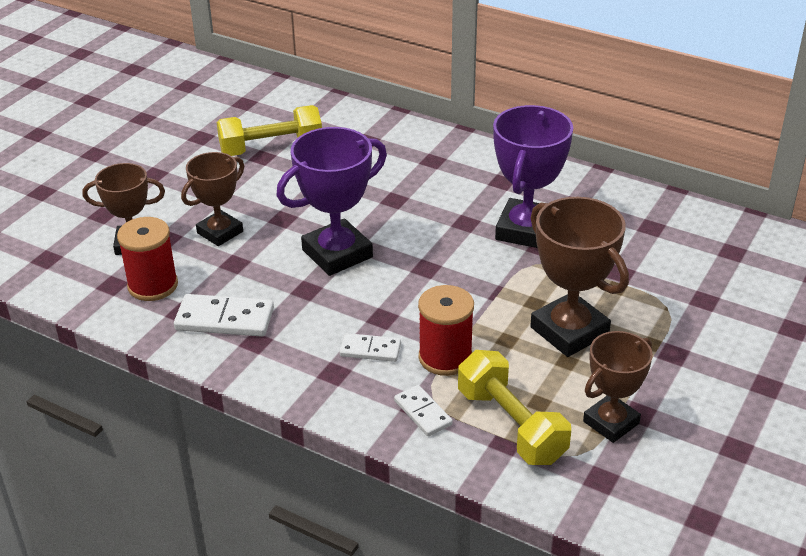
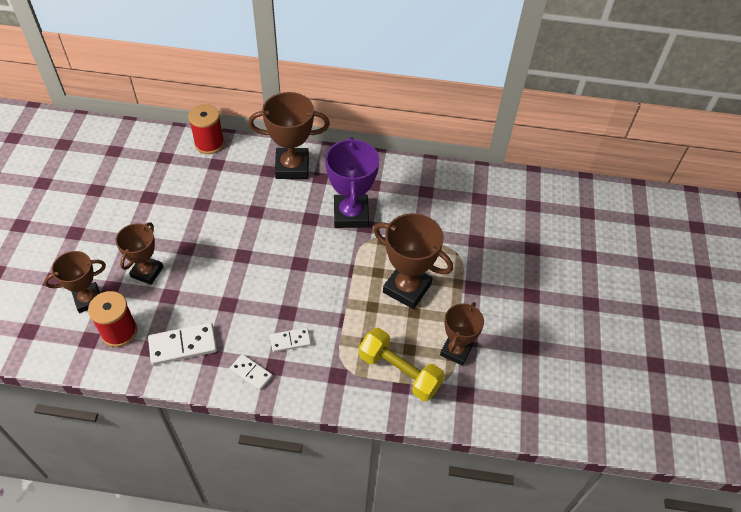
camera: 25 degrees left, 15 degrees up
yellow dumbbell [217,105,322,156] -> none
purple trophy [276,127,387,276] -> none
white domino [394,385,453,436] -> white domino moved to [230,354,272,390]
red spool [418,285,474,376] -> red spool moved to [188,104,224,154]
none -> brown trophy [248,92,330,179]

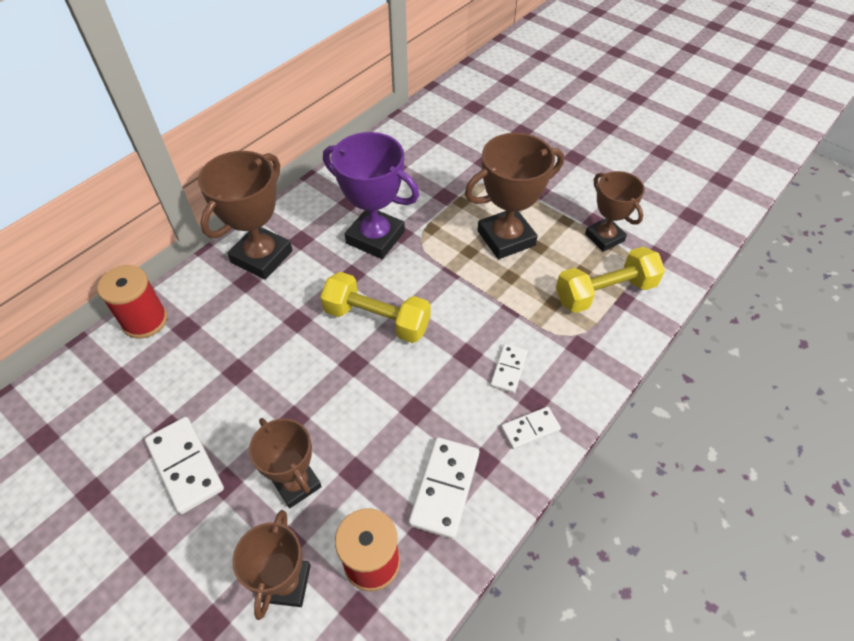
camera: 55 degrees left, 0 degrees up
none -> white domino [145,417,224,514]
none -> yellow dumbbell [320,272,431,343]

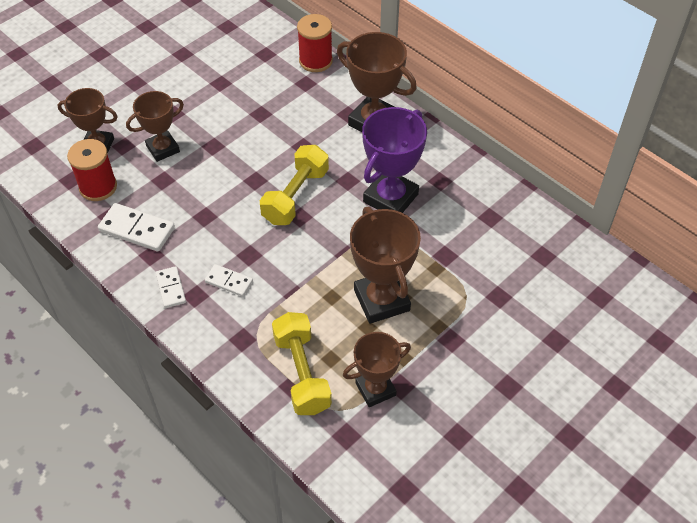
camera: 95 degrees right, 0 degrees up
white domino [145,417,224,514] -> none

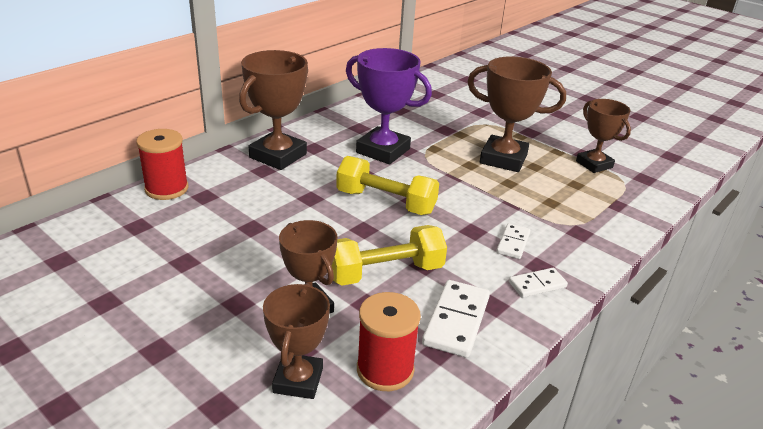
camera: 95 degrees left, 20 degrees down
yellow dumbbell [272,312,332,415] -> yellow dumbbell moved to [331,225,447,286]
brown trophy [350,207,421,324] -> brown trophy turned 45 degrees clockwise [467,56,566,172]

